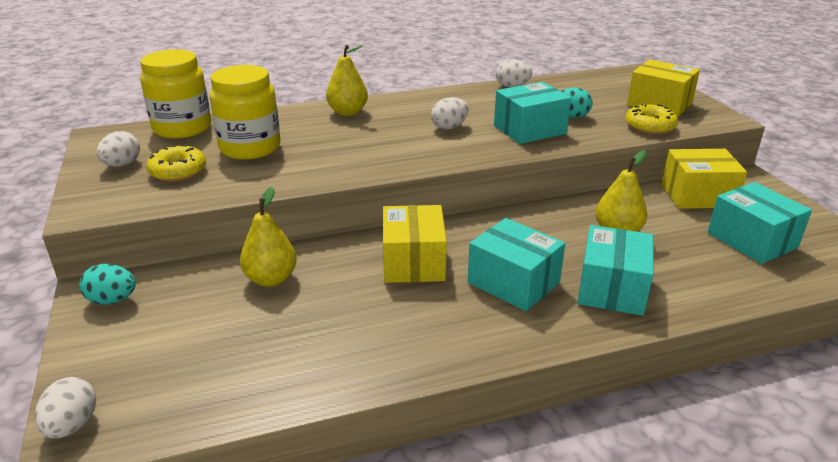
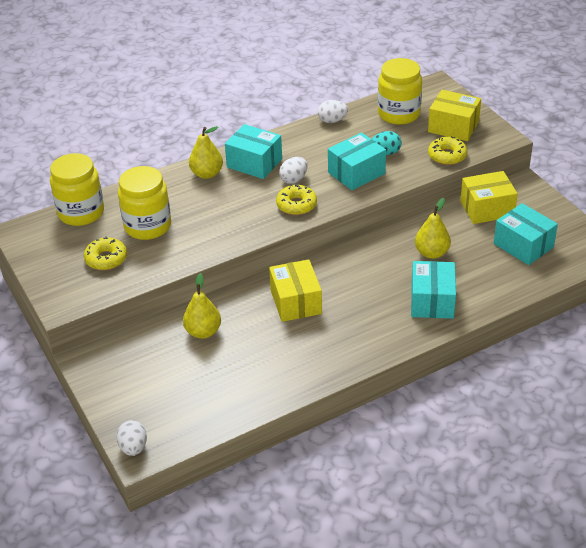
camera: 10 degrees left, 10 degrees up
turquoise egg [79,264,136,305] -> none
white egg [97,131,140,167] -> none
turquoise box [468,218,565,311] -> turquoise box moved to [225,124,282,179]
none -> yellow donut [276,184,317,215]
none -> yellow jar [378,58,422,125]

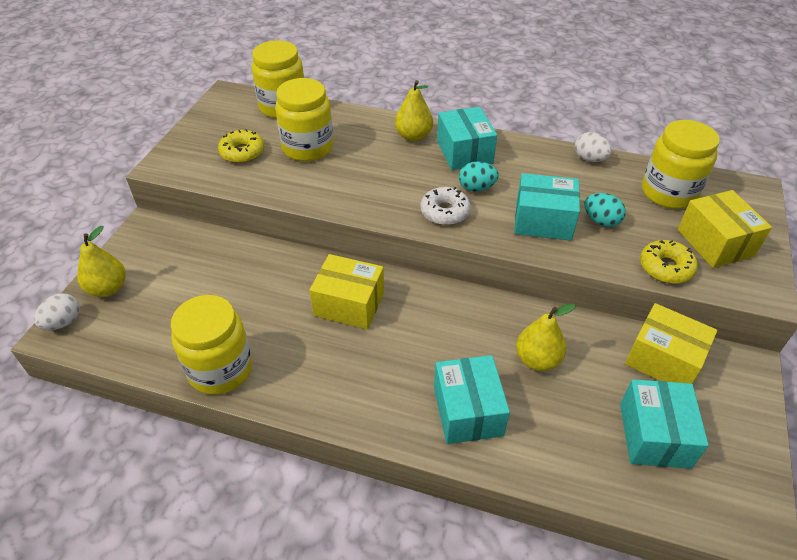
camera: 45 degrees right, 5 degrees up
yellow pear [183,273,221,339] -> yellow pear moved to [77,226,126,297]
yellow box [269,259,322,322] -> yellow box turned 75 degrees clockwise [310,254,384,329]
yellow donut [276,184,317,215] -> white donut [420,187,471,225]
white egg [279,157,308,184] -> turquoise egg [459,162,499,192]
turquoise box [411,261,456,319] -> turquoise box turned 60 degrees counterclockwise [434,355,510,444]
none -> yellow jar [171,295,253,395]

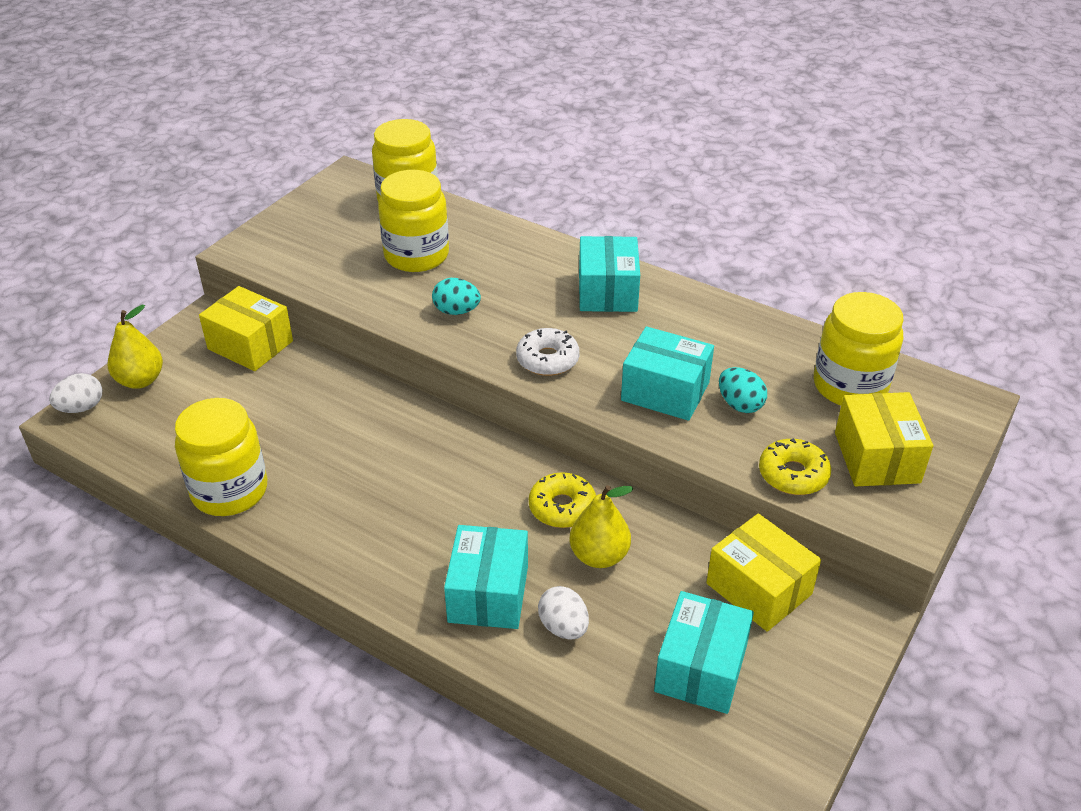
camera: 15 degrees right, 5 degrees down
yellow donut [218,129,264,163] -> yellow donut moved to [529,472,596,528]
yellow box [310,254,384,329] -> yellow box moved to [199,286,293,371]
yellow pear [395,80,433,142] -> none
turquoise egg [459,162,499,192] -> turquoise egg moved to [432,278,481,315]
white egg [575,132,612,162] -> white egg moved to [538,586,589,640]

